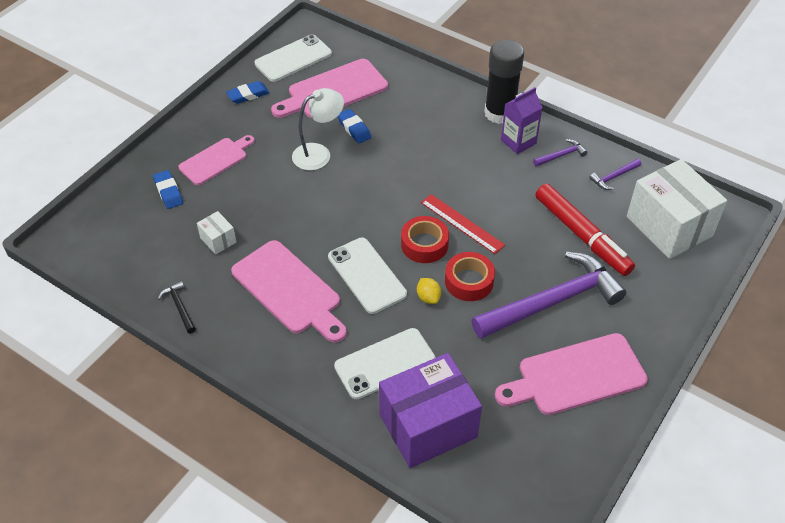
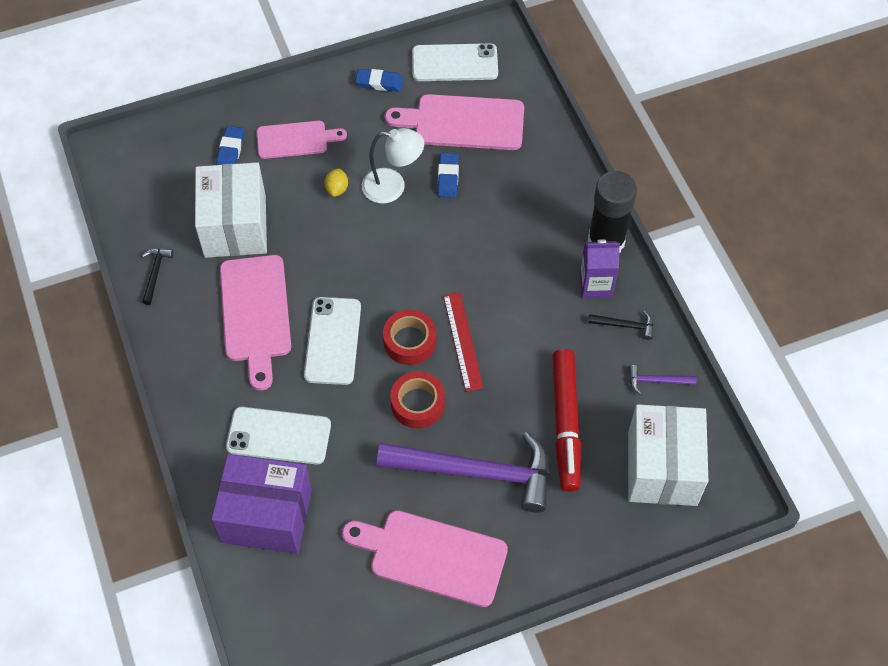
camera: 35 degrees right, 10 degrees up
white box [197,211,236,255] -> white box [195,162,267,258], size x2.33
yellow lemon [417,278,441,304] -> yellow lemon moved to [325,168,348,197]
purple hammer [533,139,587,167] -> black hammer [588,311,654,340]

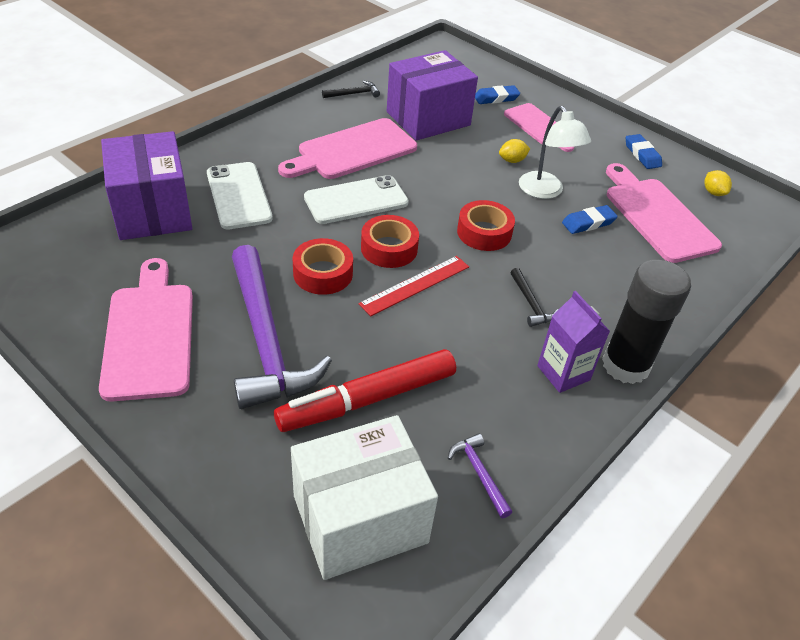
camera: 60 degrees right, 15 degrees down
white box [195,162,267,258] -> purple box [387,50,478,141]
white phone [412,43,498,81] -> yellow lemon [704,170,732,196]
black hammer [588,311,654,340] -> black hammer moved to [510,268,558,327]
none -> red tape [457,200,515,251]

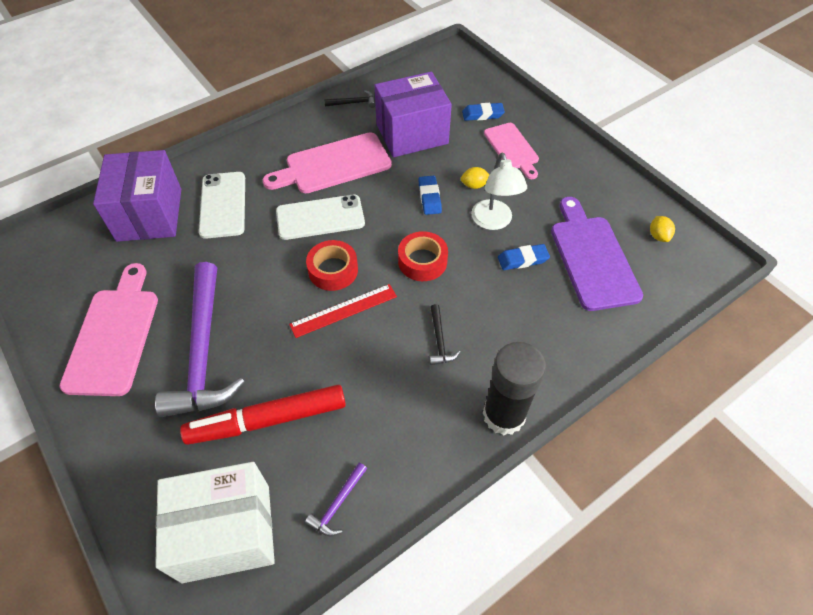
camera: 15 degrees right, 10 degrees up
red tape [293,238,353,295] -> none
purple hammer [448,433,512,518] -> purple hammer turned 135 degrees counterclockwise [305,462,367,536]
purple carton [537,291,610,393] -> none
pink cutting board [606,163,722,263] -> purple cutting board [551,197,643,311]
blue eraser [626,134,662,169] -> blue eraser moved to [418,176,442,215]

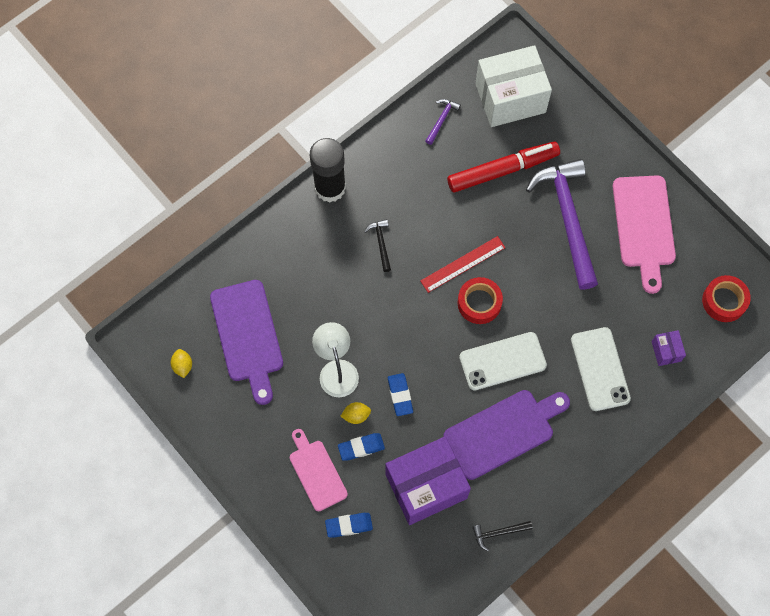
camera: 175 degrees right, 15 degrees up
purple box [93,150,181,242] -> purple box [651,330,686,366], size x0.43
pink cutting board [263,132,392,193] -> purple cutting board [443,390,570,480]
red tape [398,231,448,281] -> red tape moved to [702,275,751,322]
blue eraser [498,244,550,270] -> blue eraser moved to [338,433,385,461]

